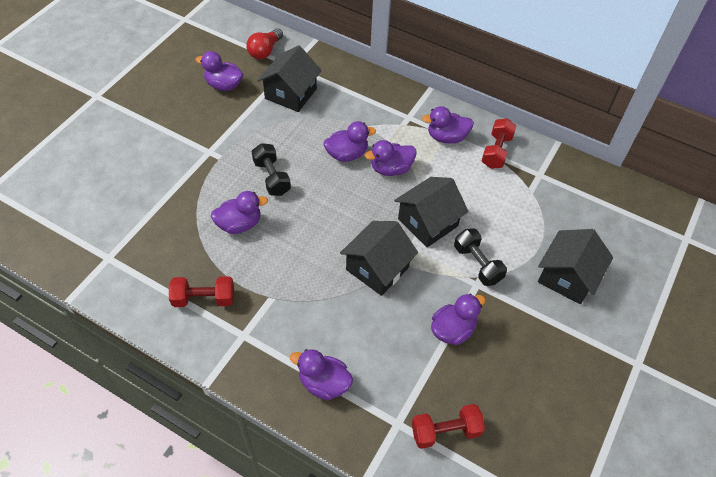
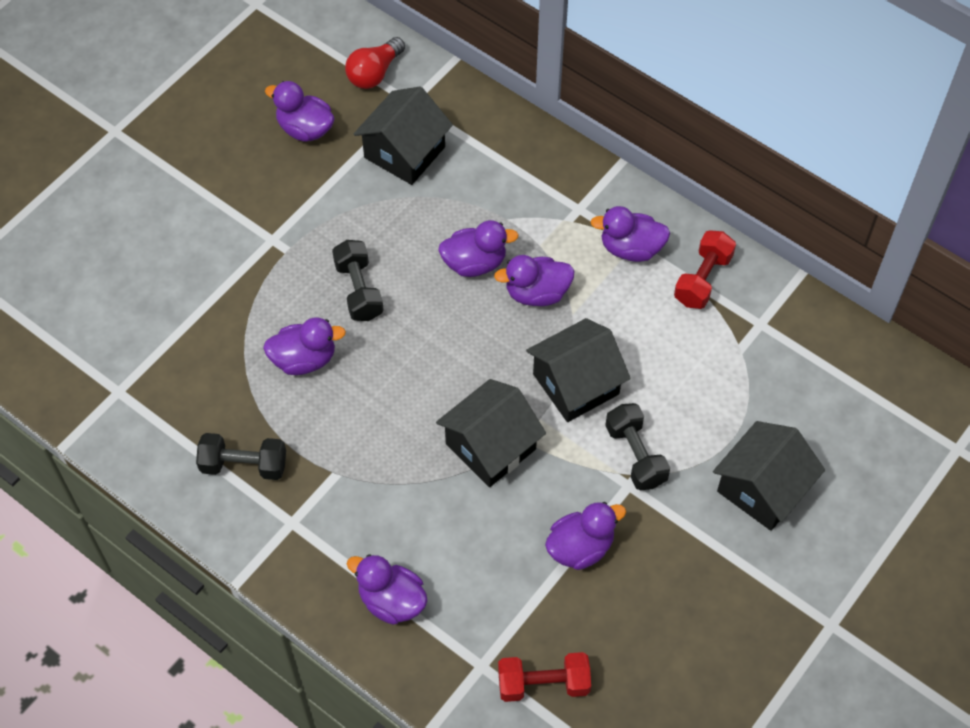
camera: 10 degrees right, 5 degrees up
red dumbbell [169,276,234,307] -> black dumbbell [196,433,286,480]

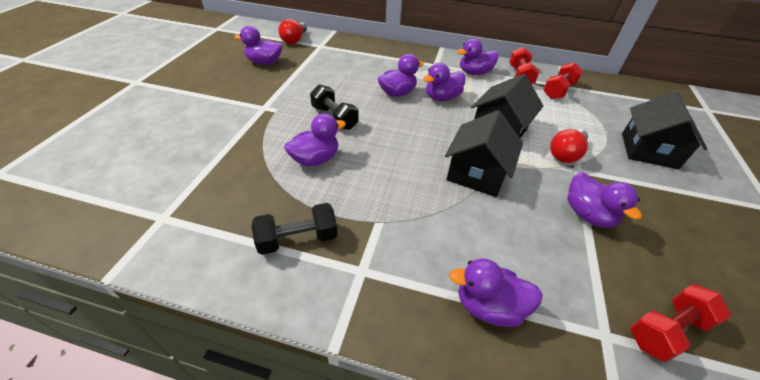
camera: 25 degrees left, 15 degrees down
black house [353,87,453,185] -> none
purple duck [545,502,626,570] -> purple duck turned 120 degrees clockwise [567,172,642,228]
black dumbbell [605,403,670,490] -> red light bulb [550,129,588,163]
none -> red dumbbell [543,62,583,99]

